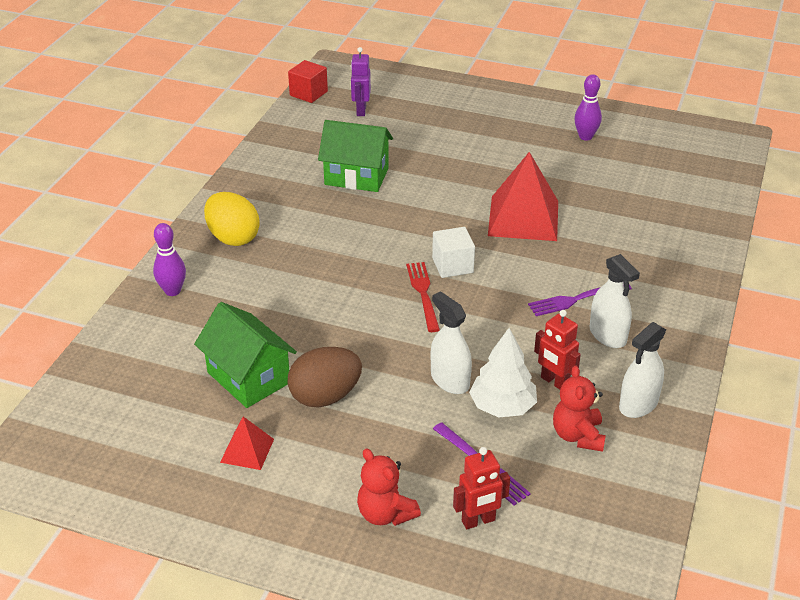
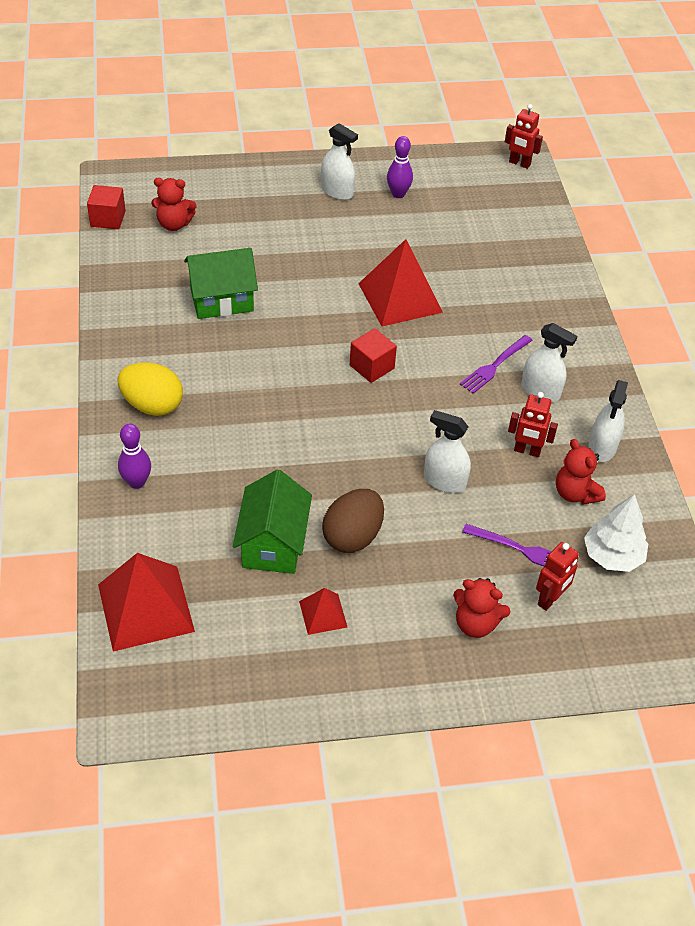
camera: 30 degrees left, 10 degrees up
green house [194,302,297,408] -> green house turned 75 degrees clockwise [233,470,312,574]
purple robot [351,47,371,116] -> red teddy bear [151,178,197,231]
red fork [406,262,440,332] -> none
white cube [432,227,475,278] -> red cube [350,328,397,383]
white tree [469,328,537,417] -> white tree moved to [584,494,648,572]
none -> red pyramid [98,553,195,652]
none -> white spray bottle [321,123,358,200]
none -> red robot [505,104,543,169]

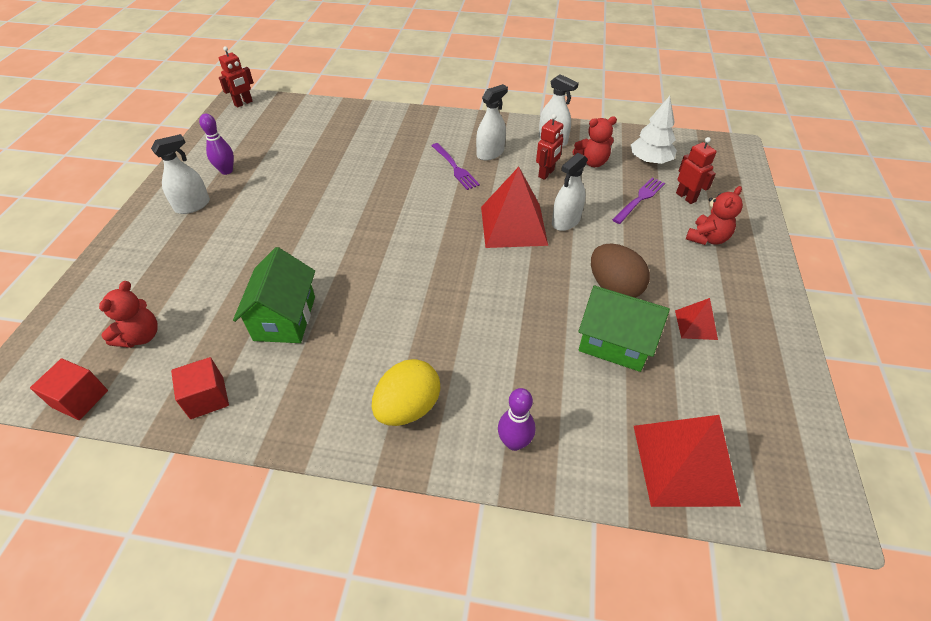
camera: 70 degrees left, 0 degrees up
red cube [350,328,397,383] -> red cube moved to [171,357,229,419]
red pyramid [358,239,443,326] -> red pyramid moved to [481,167,548,248]

